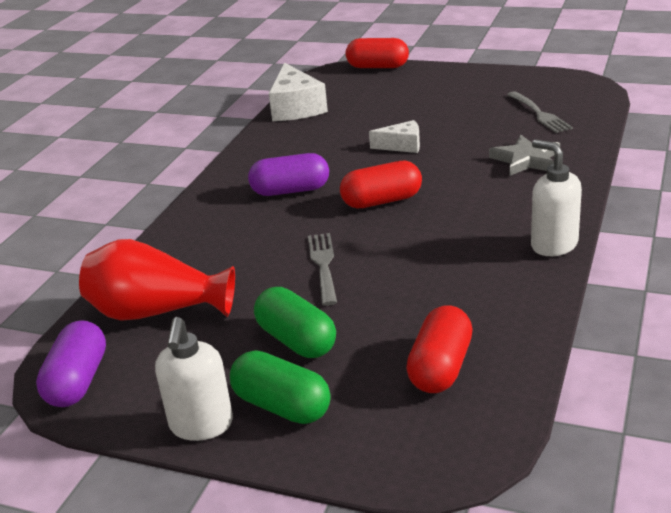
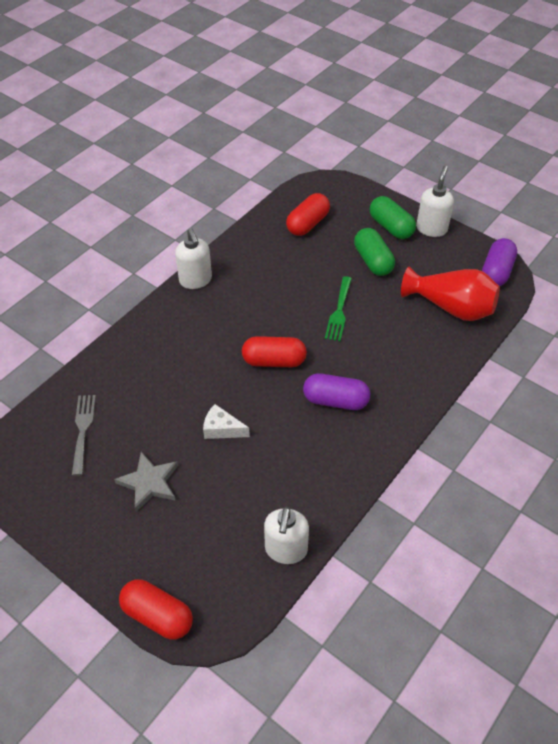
camera: 165 degrees left, 20 degrees up
white cheese [269,63,328,121] -> white soap dispenser [264,506,309,564]
grey fork [308,233,337,306] -> green fork [325,276,352,341]
grey star [489,135,560,176] -> grey star moved to [114,452,178,512]

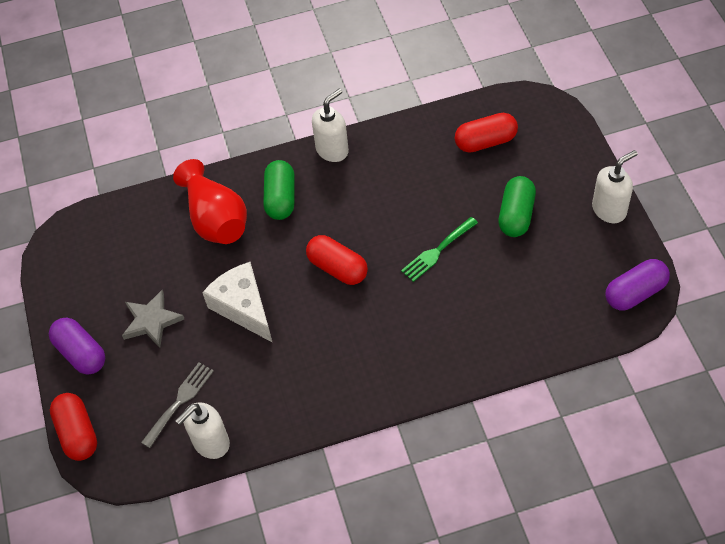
camera: 40 degrees right, 5 degrees up
grey fork [72,395,96,476] -> grey fork moved to [141,362,214,448]
white soap dispenser [175,228,212,289] -> white soap dispenser turned 150 degrees counterclockwise [312,89,349,162]
white cheese [203,404,250,439] -> white cheese [202,262,273,343], size x1.73
purple capsule [303,373,370,410] -> purple capsule moved to [49,317,105,375]
green capsule [370,196,416,239] -> green capsule moved to [263,160,295,220]
red vase [401,267,500,321] -> red vase moved to [173,159,247,244]

